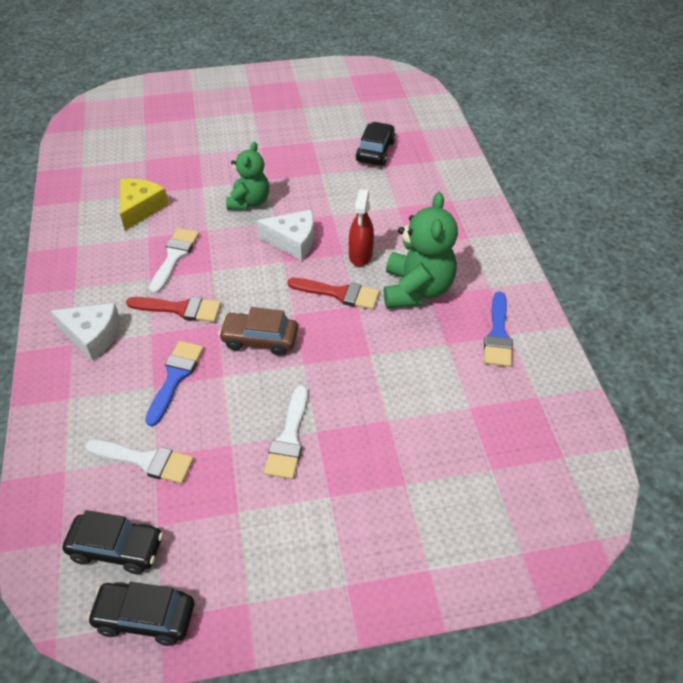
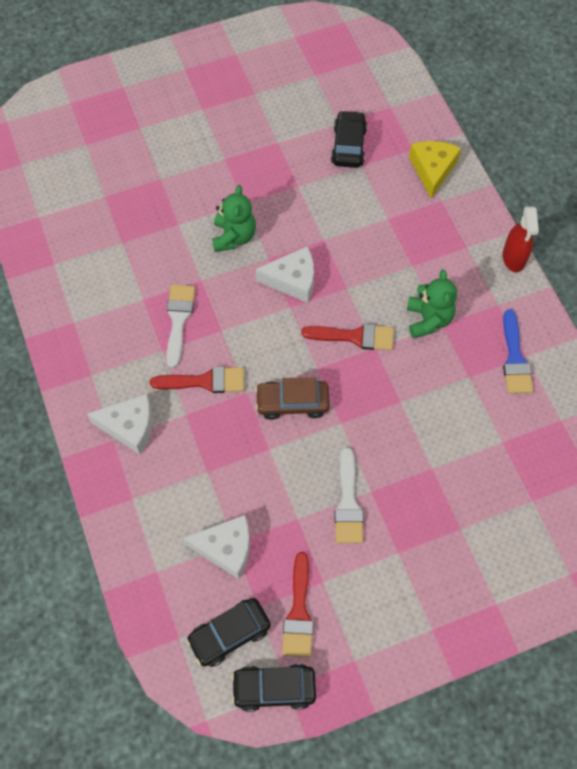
camera: 10 degrees left, 15 degrees up
black car [63,510,163,574] -> black car turned 150 degrees clockwise [186,598,271,667]
white brush [85,439,194,484] -> white cheese [183,515,250,579]
yellow cheese [120,178,169,231] -> yellow cheese moved to [409,141,461,199]
blue brush [145,341,204,426] -> none
red spray bottle [349,189,374,267] -> red spray bottle moved to [503,206,539,272]
green teddy bear [384,192,458,308] -> green teddy bear [407,270,457,339], size x0.67
none -> red brush [282,552,313,657]

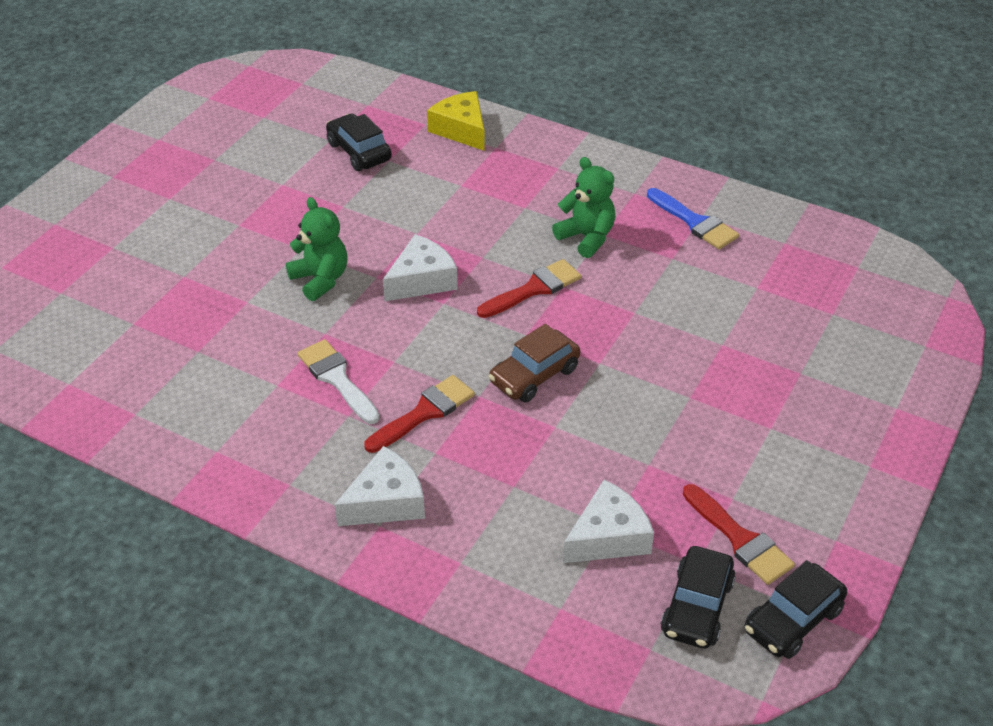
camera: 40 degrees left, 20 degrees down
white brush [334,448,363,543] -> none
red spray bottle [503,206,539,272] -> none

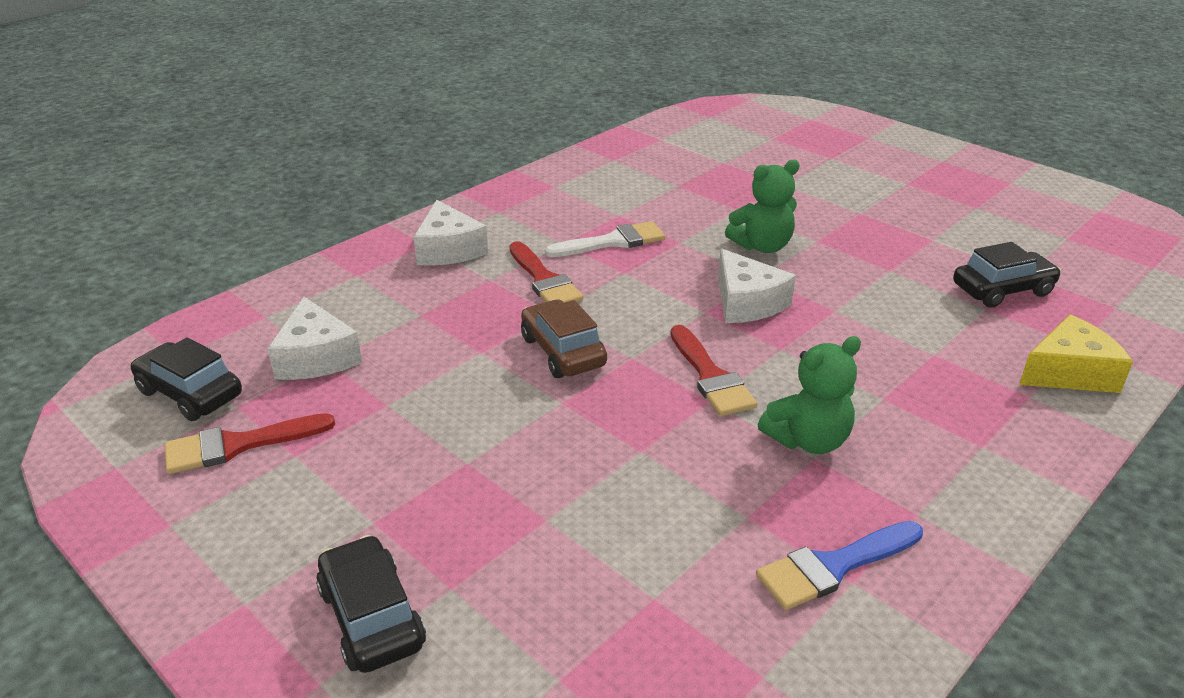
camera: 105 degrees right, 10 degrees down
black car [744,560,847,659] -> black car moved to [316,535,426,673]

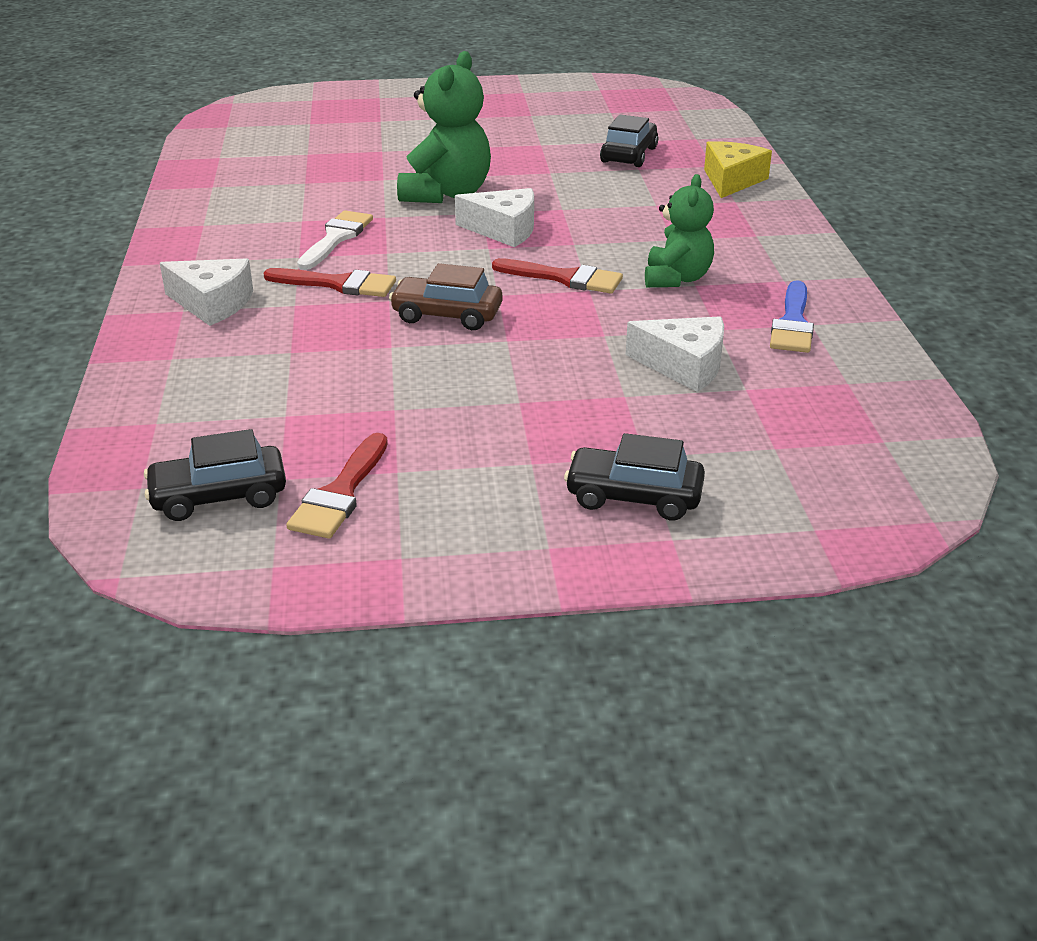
camera: 50 degrees left, 0 degrees up
white cheese [267,297,362,380] -> white cheese moved to [626,316,724,392]
green teddy bear [725,160,800,253] -> green teddy bear [397,51,491,203], size x1.50

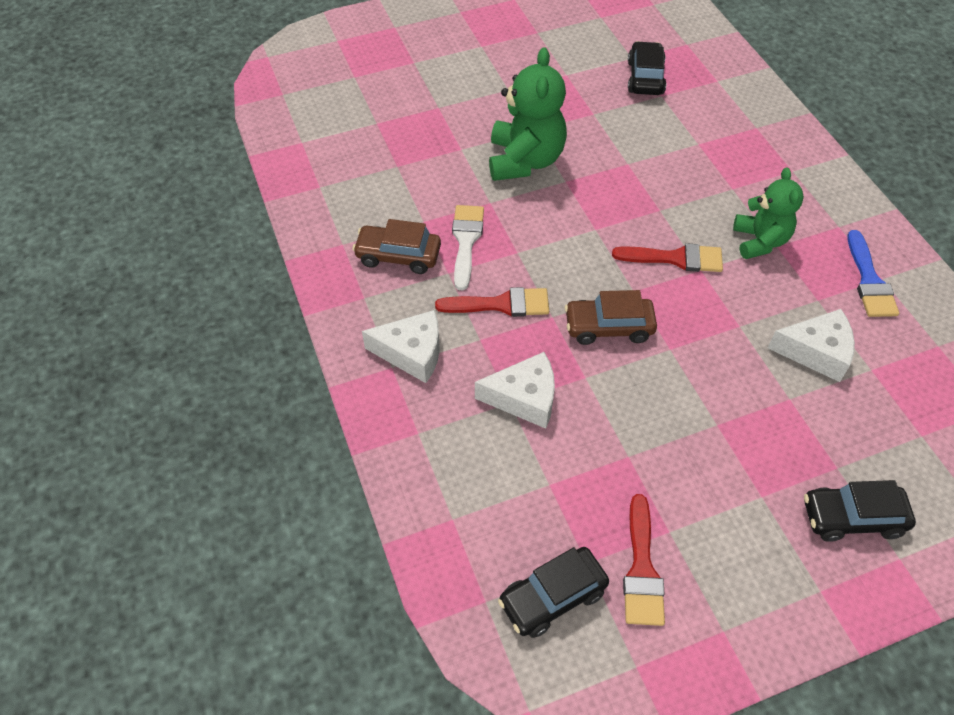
camera: 15 degrees left, 20 degrees up
white cheese [455,188,534,247] -> white cheese moved to [475,352,555,429]
yellow cheese [704,141,772,198] -> none
none -> brown car [352,219,441,274]

